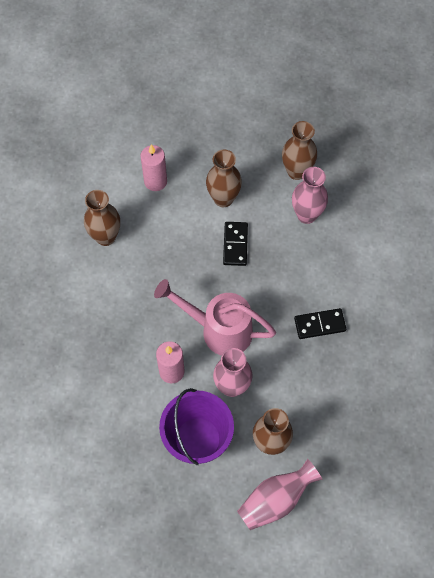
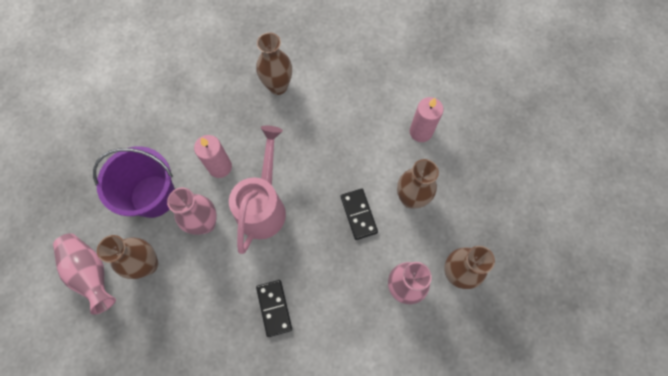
camera: 85 degrees right, 5 degrees up
brown vase [84,190,120,246] -> brown vase moved to [256,32,292,95]
black domino [223,222,248,266] -> black domino turned 75 degrees clockwise [341,189,378,240]

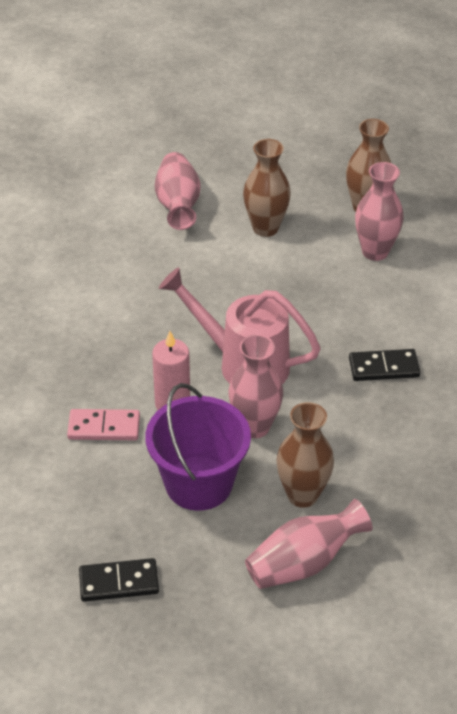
camera: 80 degrees left, 25 degrees down
brown vase [256,32,292,95] -> none
black domino [341,189,378,240] -> black domino moved to [79,558,159,602]
pink candle [410,97,444,142] -> pink vase [155,152,201,230]
none -> pink domino [67,409,140,440]

